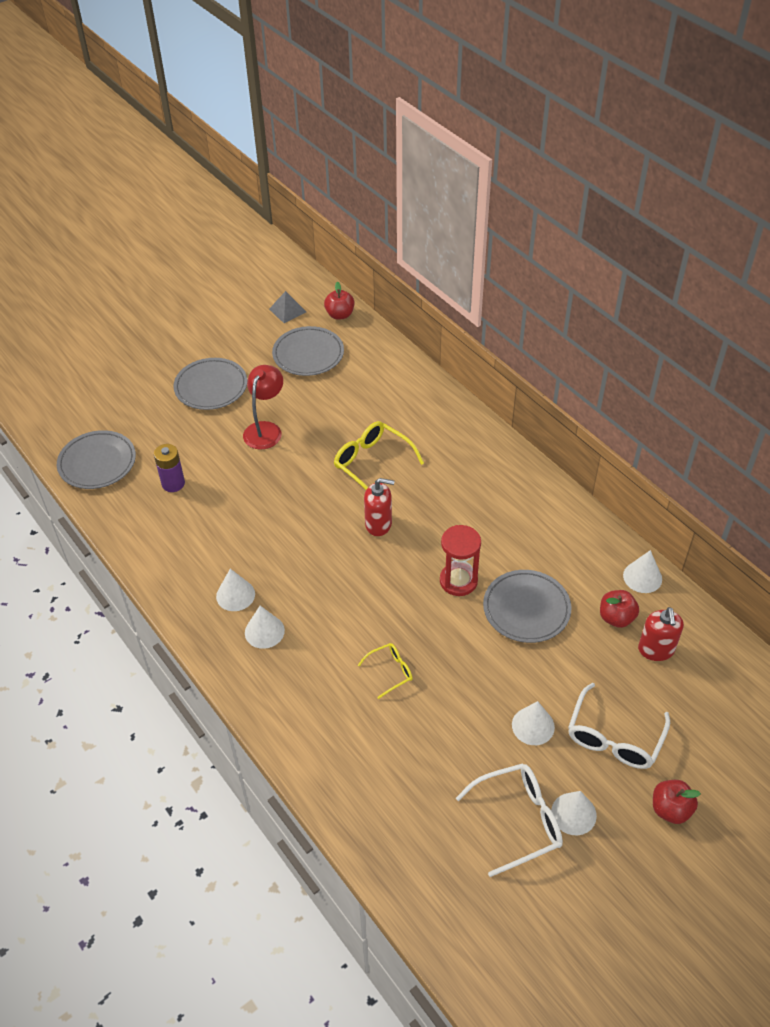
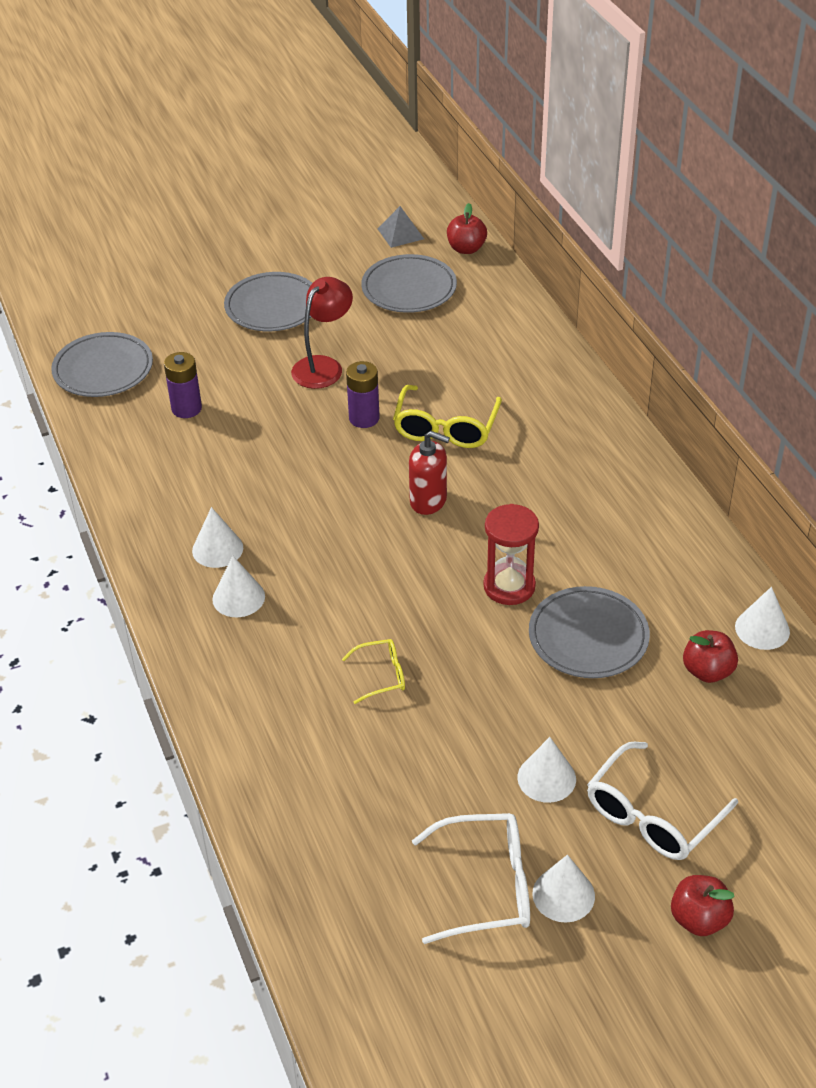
camera: 15 degrees right, 5 degrees down
yellow glasses [334,421,424,490] -> yellow glasses turned 135 degrees counterclockwise [393,385,502,448]
red soap dispenser [638,607,684,661] -> none
none -> purple battery [346,361,380,428]

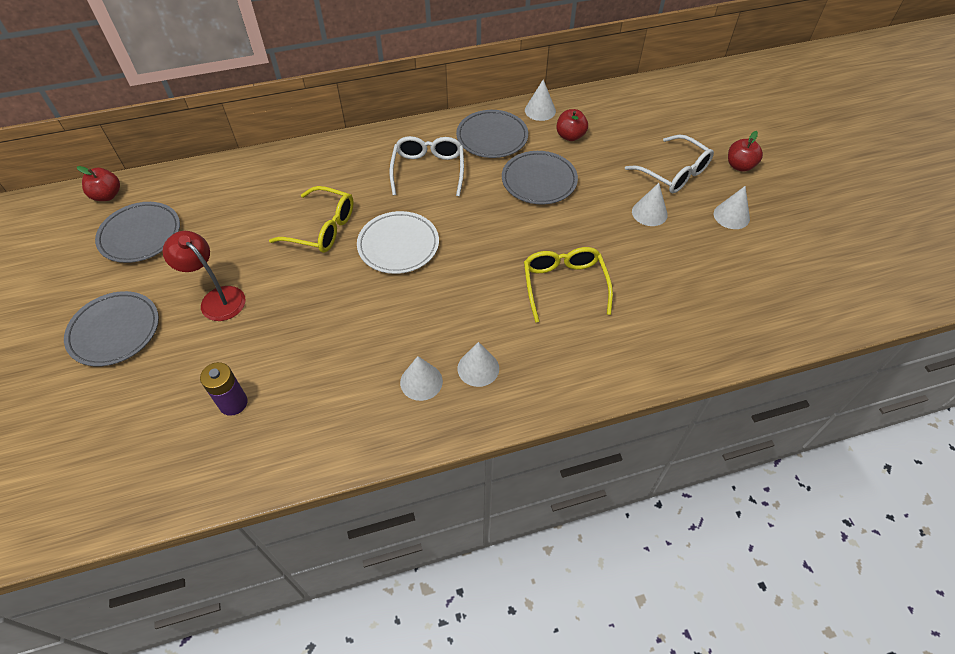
camera: 85 degrees left, 10 degrees up
grey plate [51,332,153,397] -> grey plate moved to [456,110,528,158]
yellow glasses [342,639,405,704] -> yellow glasses [524,247,613,323], size x1.79
purple battery [346,361,380,428] -> none
grey pyramid [378,206,424,248] -> none
red soap dispenser [409,431,450,515] -> white plate [357,211,439,274]
white glasses [412,813,530,944] -> white glasses moved to [389,136,464,196]
red hourglass [483,504,539,605] -> none

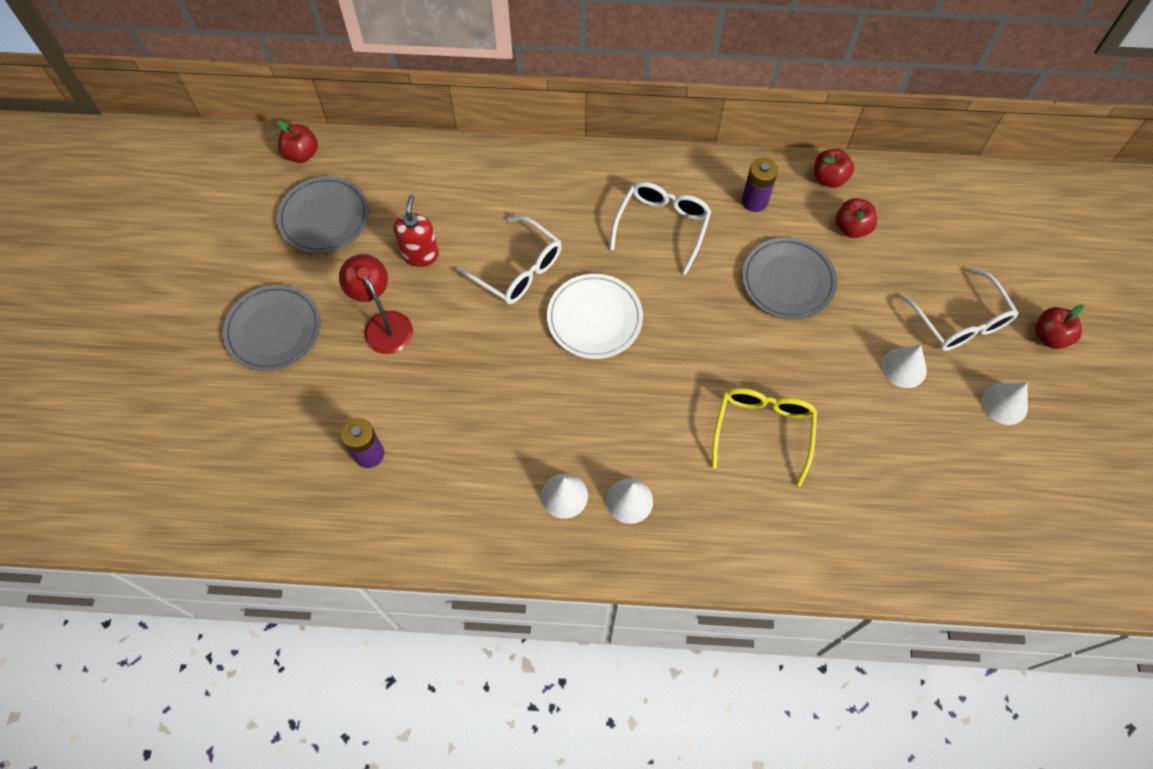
camera: 20 degrees right, 10 degrees up
yellow glasses [269,186,354,253] -> white glasses [456,216,562,304]
grey plate [456,110,528,158] -> purple battery [742,158,778,212]
white cone [525,80,556,121] -> red apple [814,149,854,188]
none -> red soap dispenser [394,194,439,267]

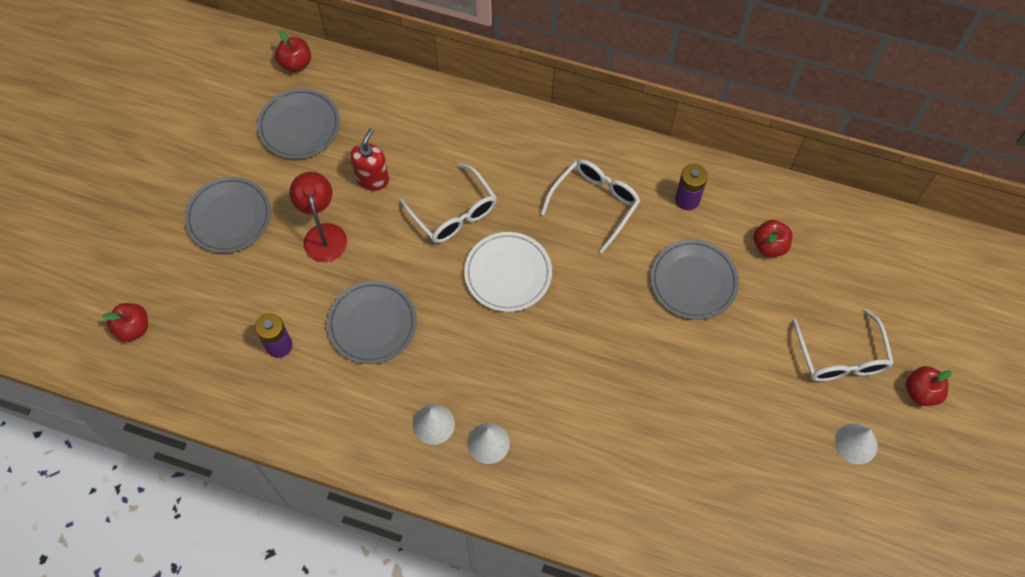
camera: 15 degrees right, 0 degrees up
yellow glasses [712,388,817,487] -> none
red apple [814,149,854,188] -> red apple moved to [102,303,148,342]
white cone [882,345,927,388] -> none
none -> grey plate [327,281,417,364]

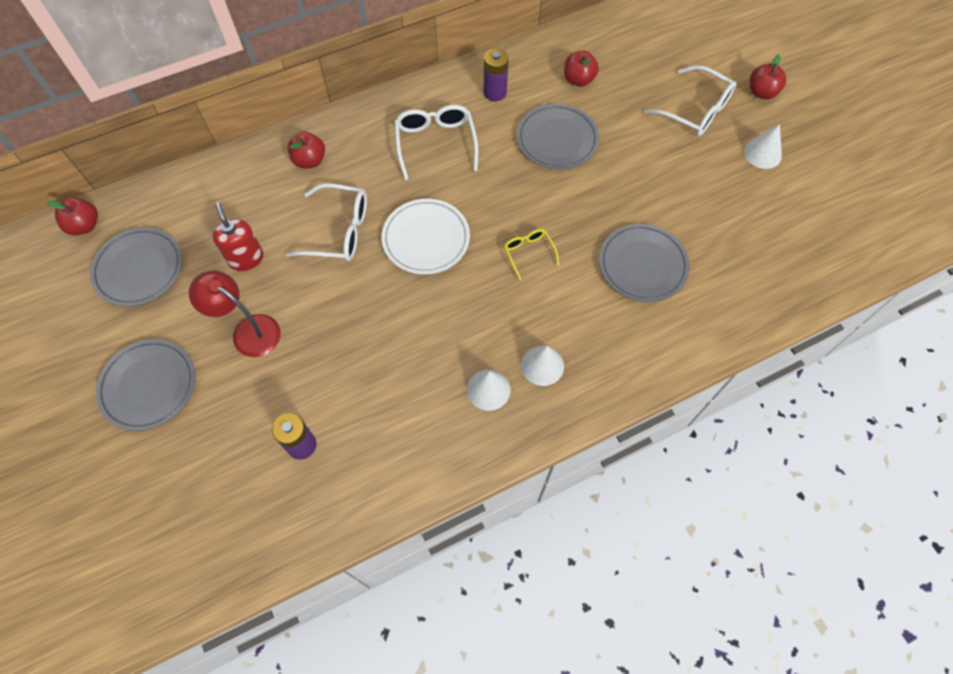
camera: 45 degrees left, 0 degrees up
red apple [102,303,148,342] -> red apple moved to [287,132,325,168]
grey plate [327,281,417,364] -> grey plate moved to [599,224,690,302]
none -> yellow glasses [504,229,559,280]

